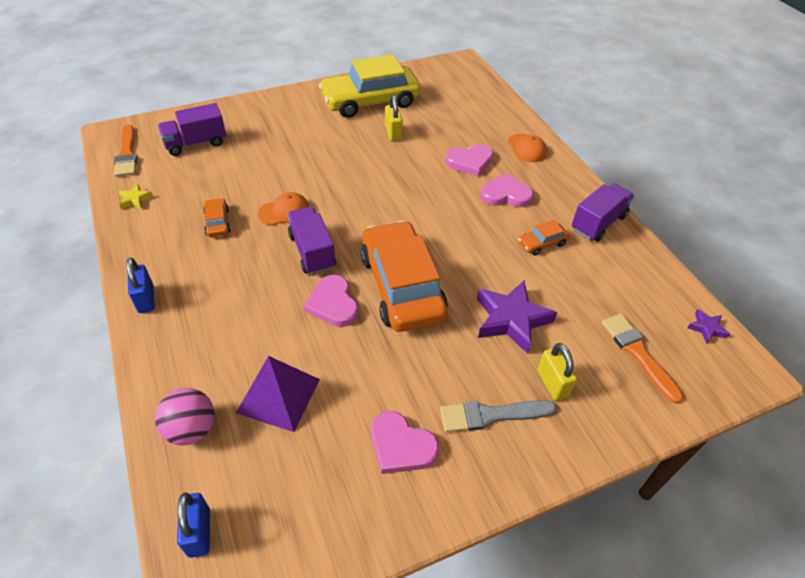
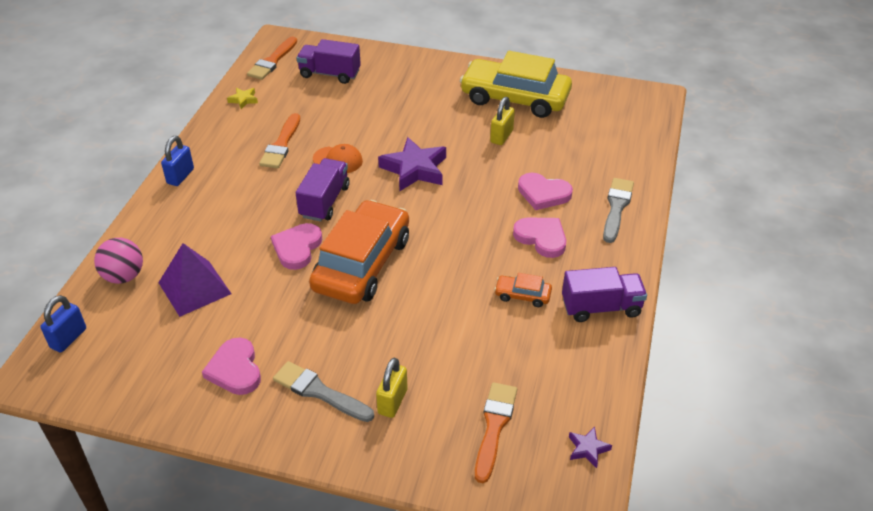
camera: 40 degrees right, 5 degrees down
orange car [203,198,231,237] -> orange brush [259,113,300,168]
purple star [477,281,557,354] -> purple star moved to [378,137,446,191]
orange cap [508,133,547,162] -> grey brush [603,178,634,243]

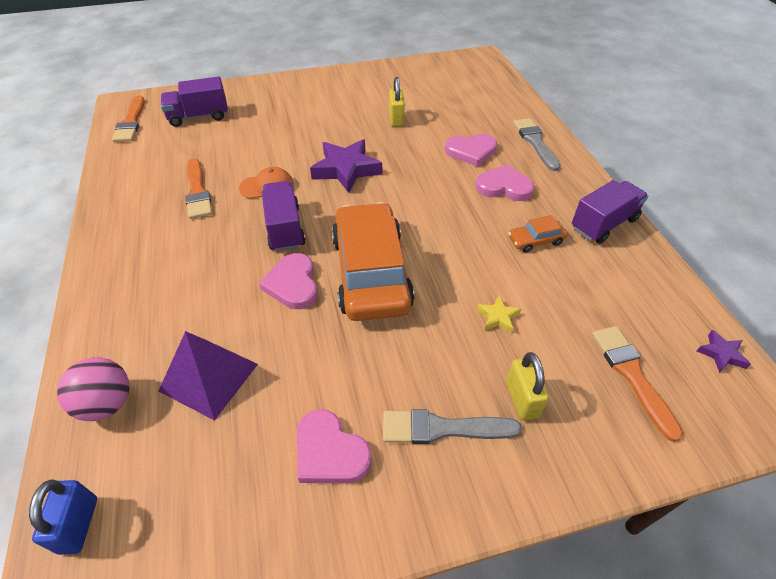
camera: 30 degrees left, 5 degrees up
blue padlock [161,136,194,186] -> none
yellow star [227,88,258,109] -> yellow star moved to [477,295,521,334]
yellow car [460,51,572,118] -> none

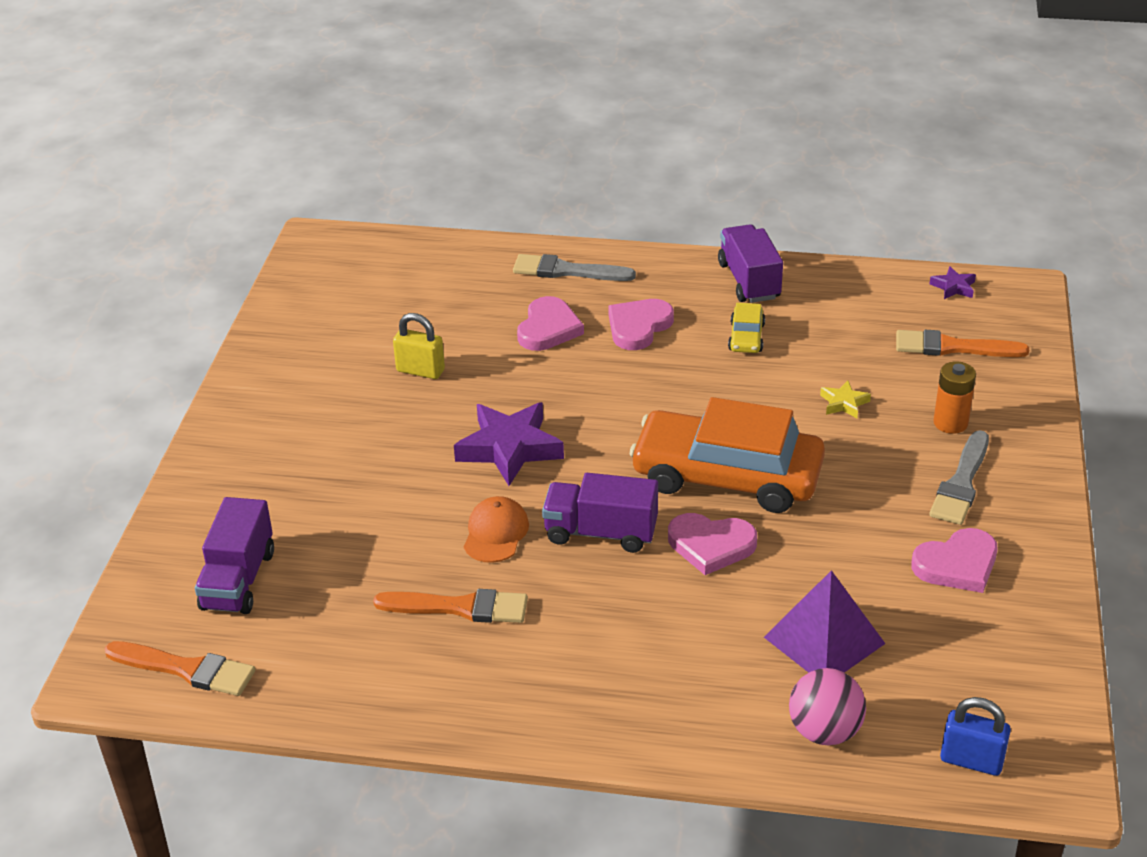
camera: 65 degrees left, 10 degrees down
yellow padlock [506,352,549,421] -> orange battery [933,361,976,434]
orange car [508,215,567,253] -> yellow car [728,303,765,353]

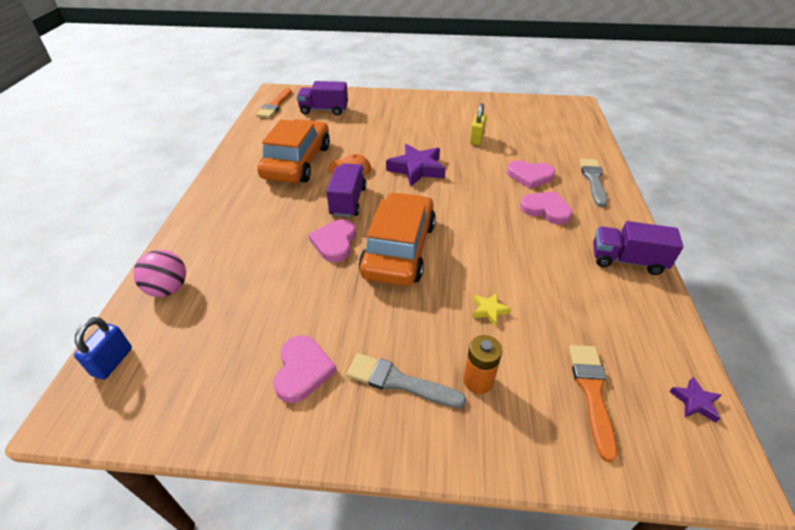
camera: 85 degrees right, 5 degrees up
orange brush [373,589,528,623] -> orange car [257,119,330,183]
purple truck [718,224,783,303] -> purple truck turned 150 degrees counterclockwise [593,221,683,275]
yellow car [728,303,765,353] -> none
purple pyramid [764,570,885,673] -> none
pink heart [911,528,997,593] -> pink heart turned 150 degrees counterclockwise [273,335,337,403]

